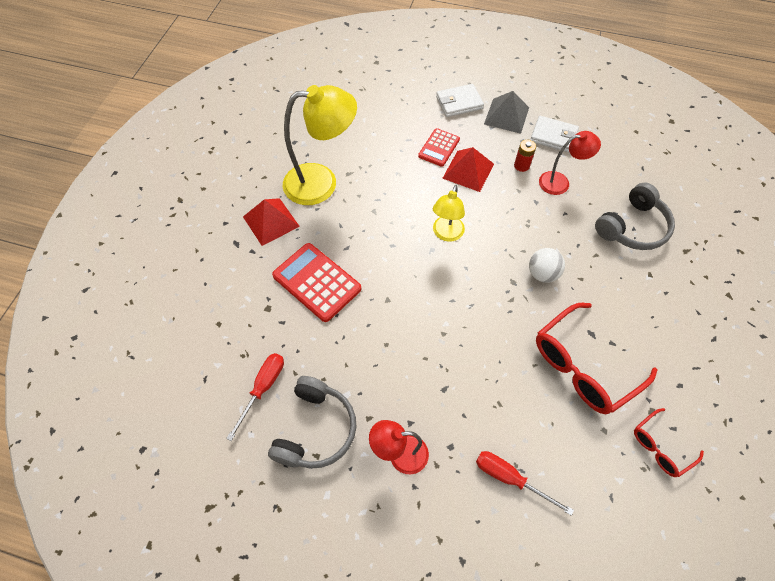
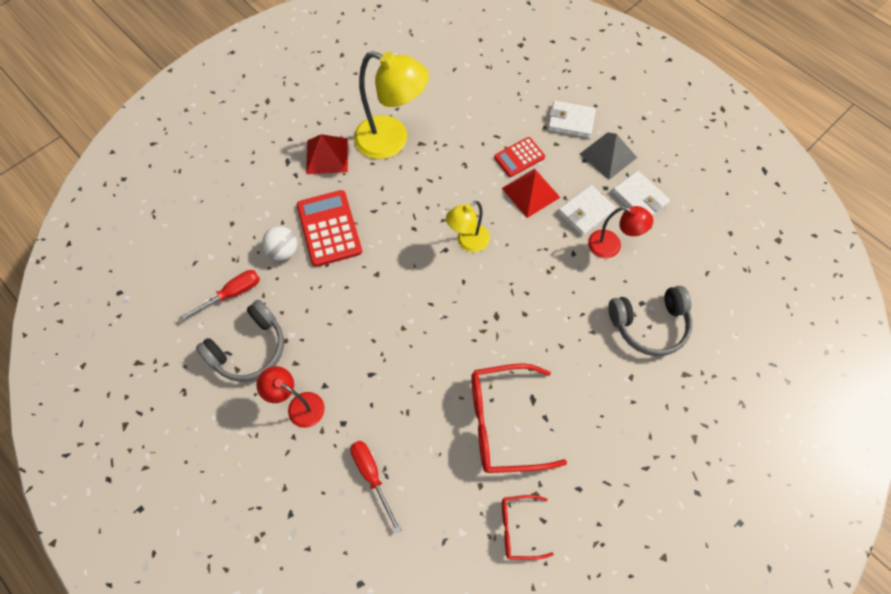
camera: 30 degrees right, 5 degrees up
red battery [514,140,536,172] -> white wallet [558,185,616,236]
white ball [529,248,565,283] -> white ball moved to [262,226,297,261]

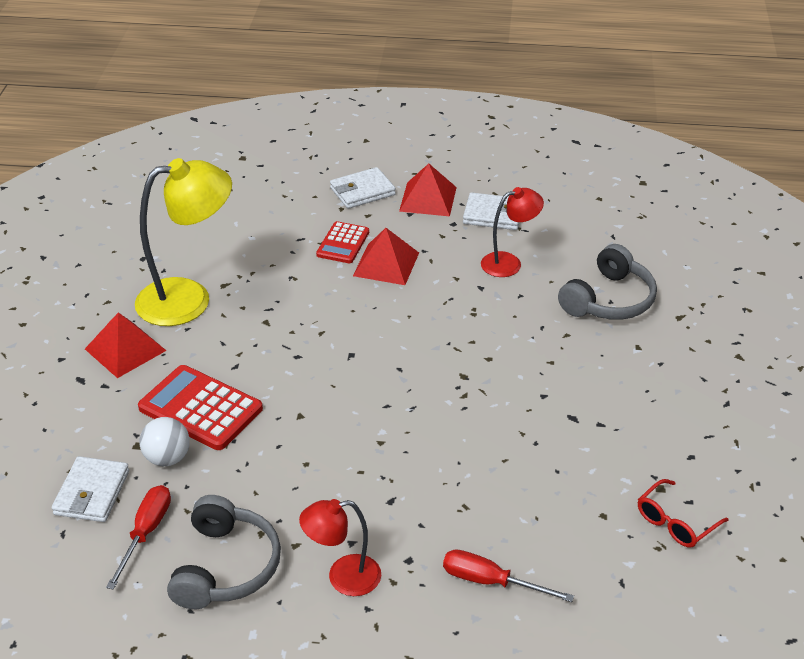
camera: 40 degrees left, 25 degrees down
yellow lamp [446,201,490,252] -> none
red glasses [472,363,567,473] -> none
white wallet [558,185,616,236] -> white wallet moved to [52,456,129,522]
grey pyramid [580,132,637,180] -> red pyramid [399,164,457,216]

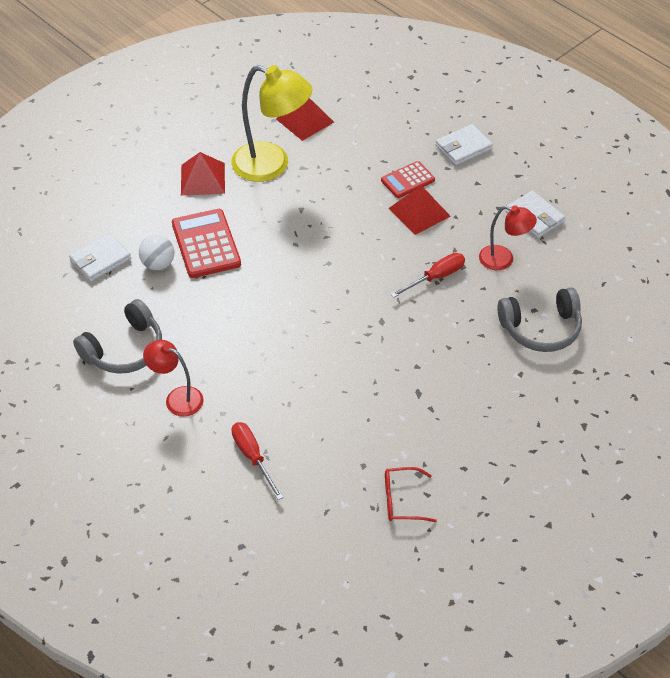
camera: 40 degrees right, 10 degrees up
red screwdriver [106,485,171,590] -> red screwdriver moved to [390,253,465,298]
white wallet [330,167,396,209] -> white wallet turned 45 degrees counterclockwise [435,124,493,166]
red pyramid [399,164,457,216] -> red pyramid moved to [276,98,334,141]

